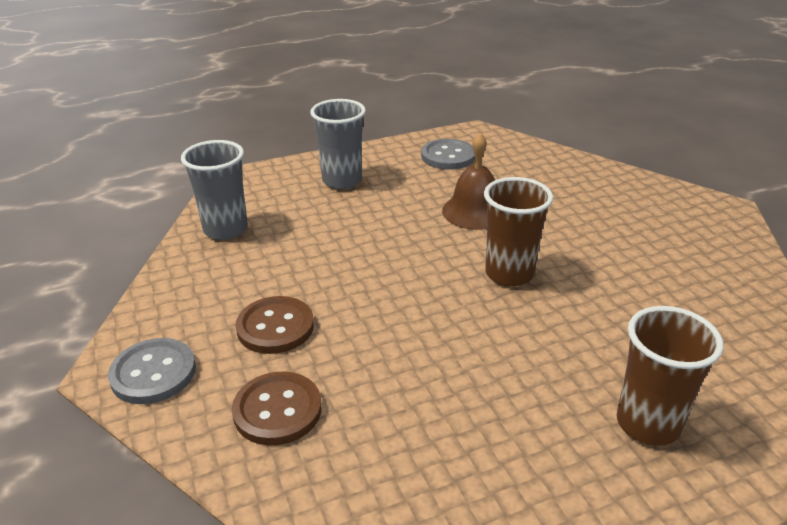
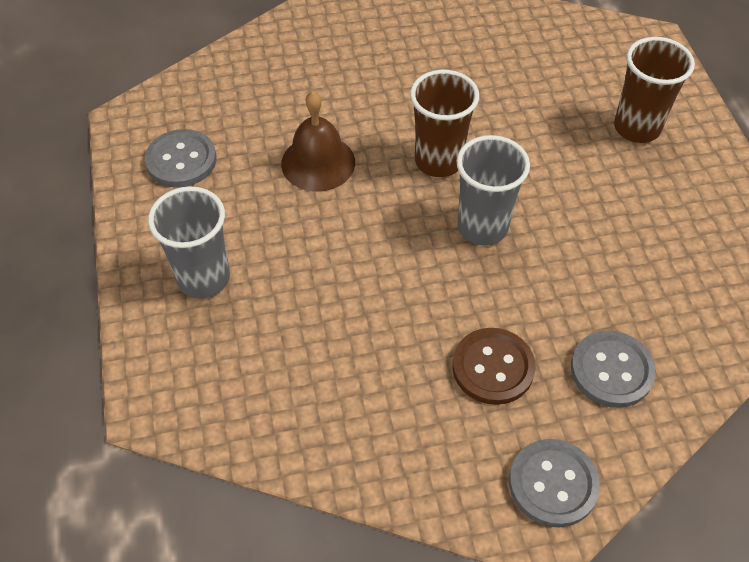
camera: 80 degrees left, 20 degrees up
grey cup [181,140,248,240] -> grey cup moved to [456,135,530,246]
brown button [232,371,322,446] -> grey button [571,330,656,408]

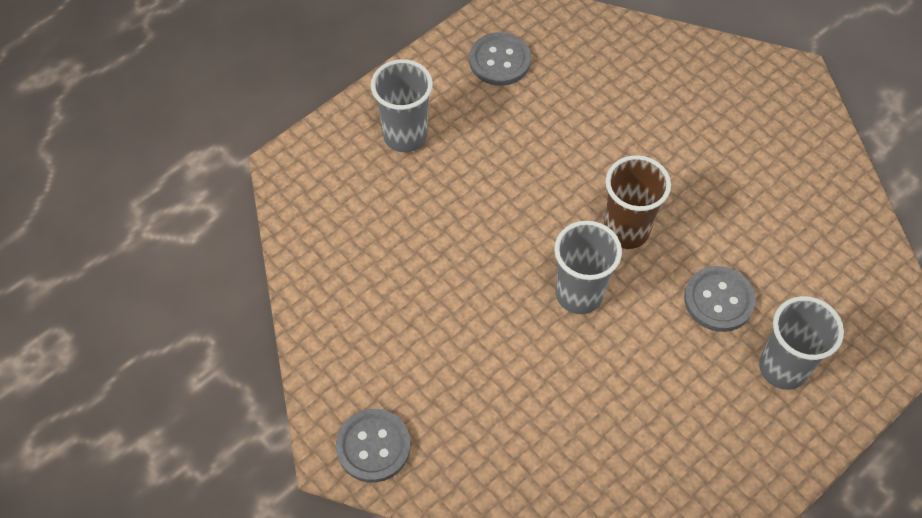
camera: 60 degrees right, 5 degrees up
brown bell [281,91,355,192] -> none
brown button [452,328,535,405] -> none
grey button [571,330,656,408] -> grey button moved to [684,266,756,332]
brown cup [614,37,695,143] -> grey cup [759,296,844,390]

